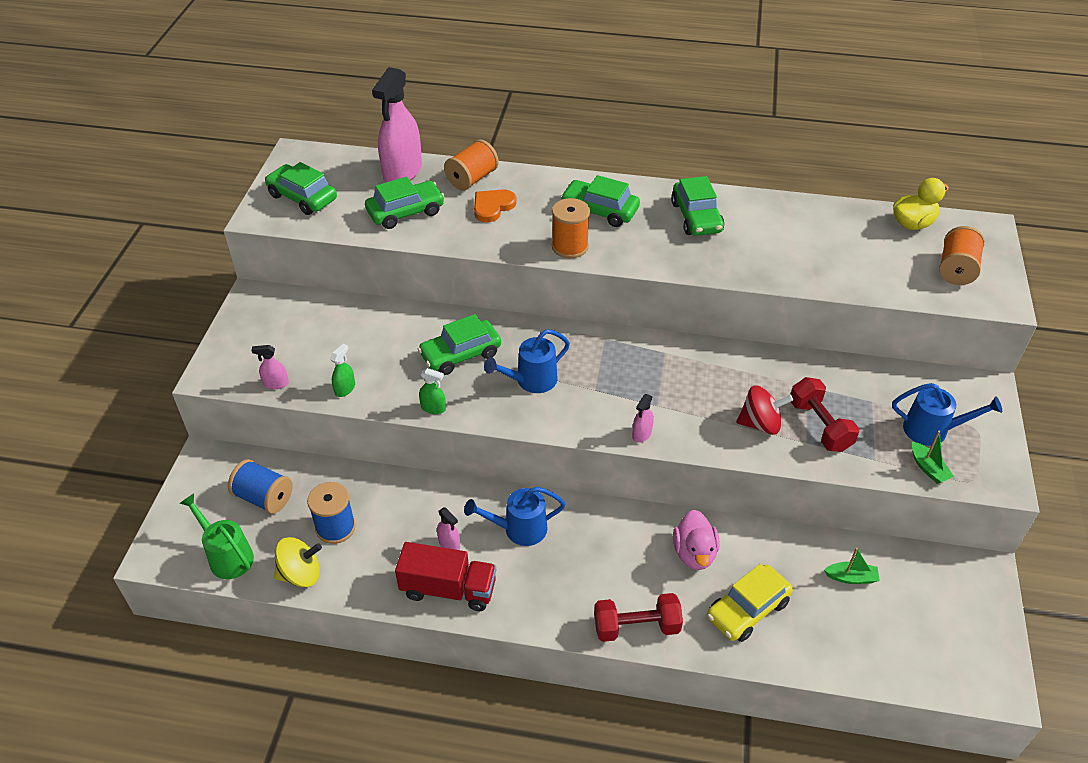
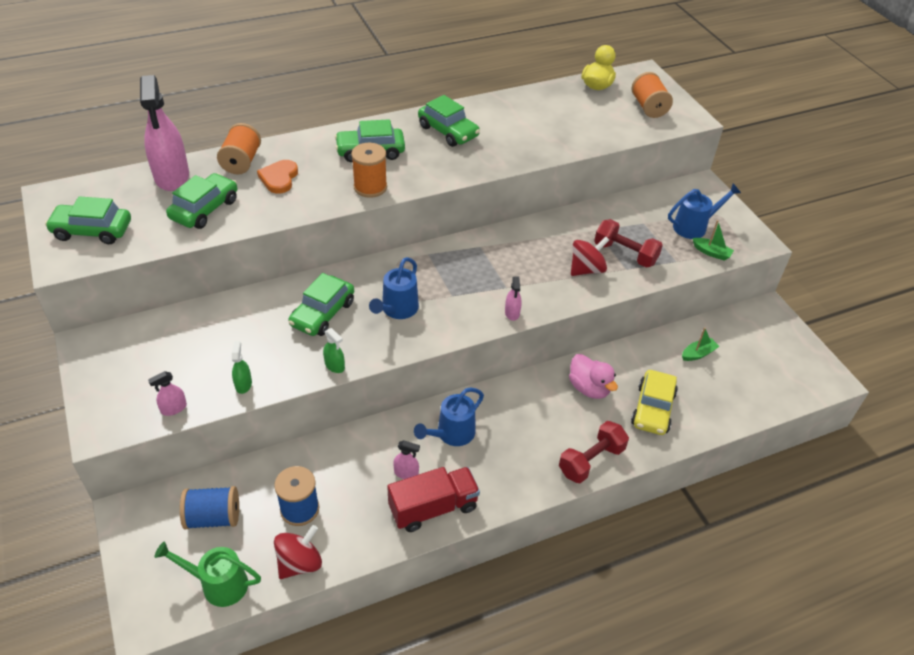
camera: 35 degrees left, 0 degrees up
yellow spinning top [274,537,322,587] -> red spinning top [274,525,322,579]
green spray bottle [419,368,446,414] -> green spray bottle turned 60 degrees clockwise [323,328,345,373]

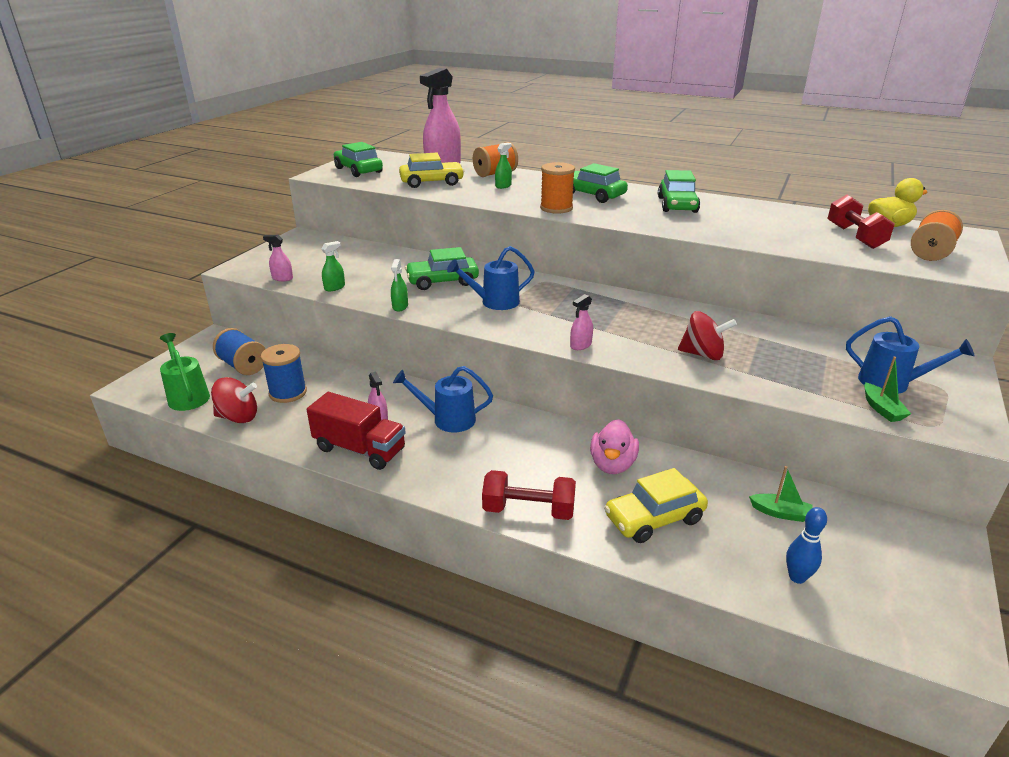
camera: 50 degrees right, 15 degrees down
green car [166,173,237,229] -> yellow car [399,153,465,188]
orange heart [257,160,298,194] -> green spray bottle [495,143,512,189]
red dumbbell [594,219,663,268] -> red dumbbell moved to [827,195,895,249]
none -> blue bowling pin [786,507,827,584]

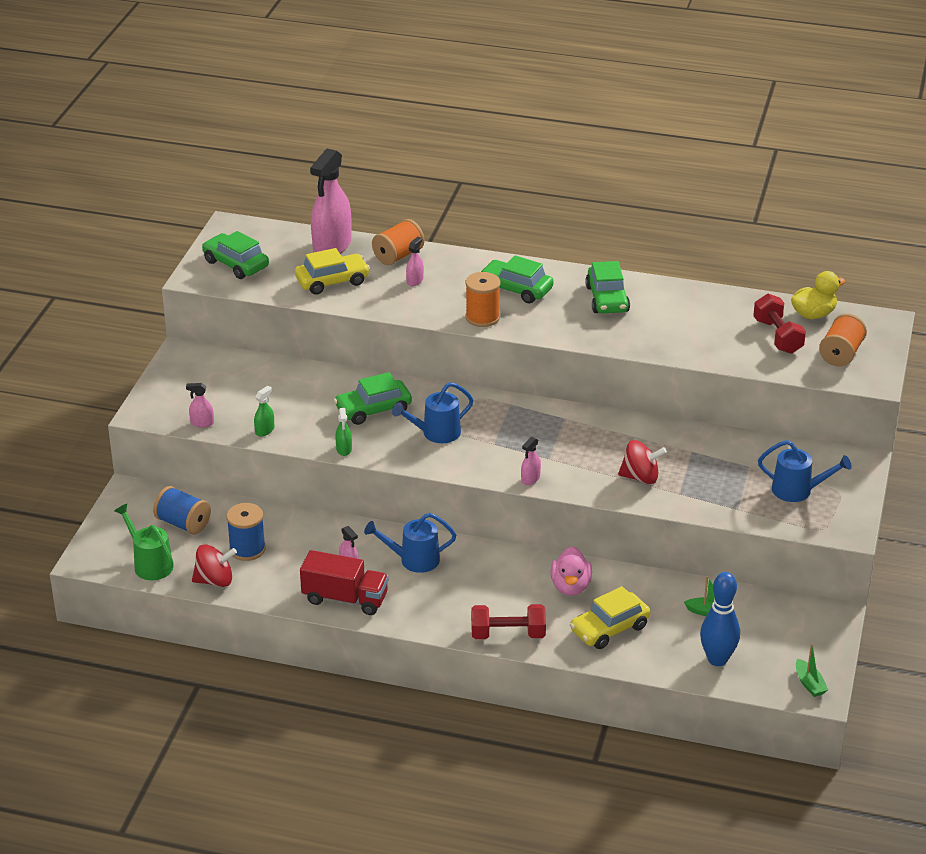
camera: 10 degrees left, 5 degrees up
green spray bottle [495,143,512,189] -> pink spray bottle [406,237,424,286]
blue bowling pin [786,507,827,584] -> blue bowling pin [700,572,740,666], size x1.65
green boat [864,357,911,422] -> green boat moved to [796,644,828,697]

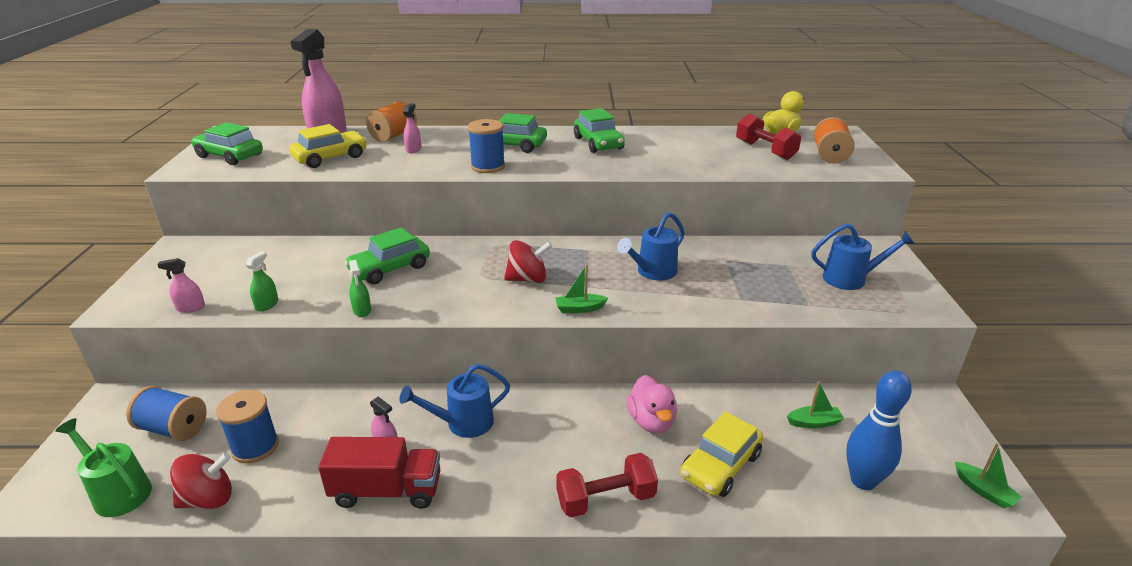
camera: 15 degrees left, 5 degrees down
blue watering can [392,382,473,443] -> blue watering can moved to [617,212,685,281]
orange spool [466,272,501,327] -> blue spool [468,119,505,173]
pink spray bottle [521,437,541,485] -> green boat [555,264,608,313]
red spinning top [618,440,667,484] -> red spinning top moved to [504,240,552,283]

